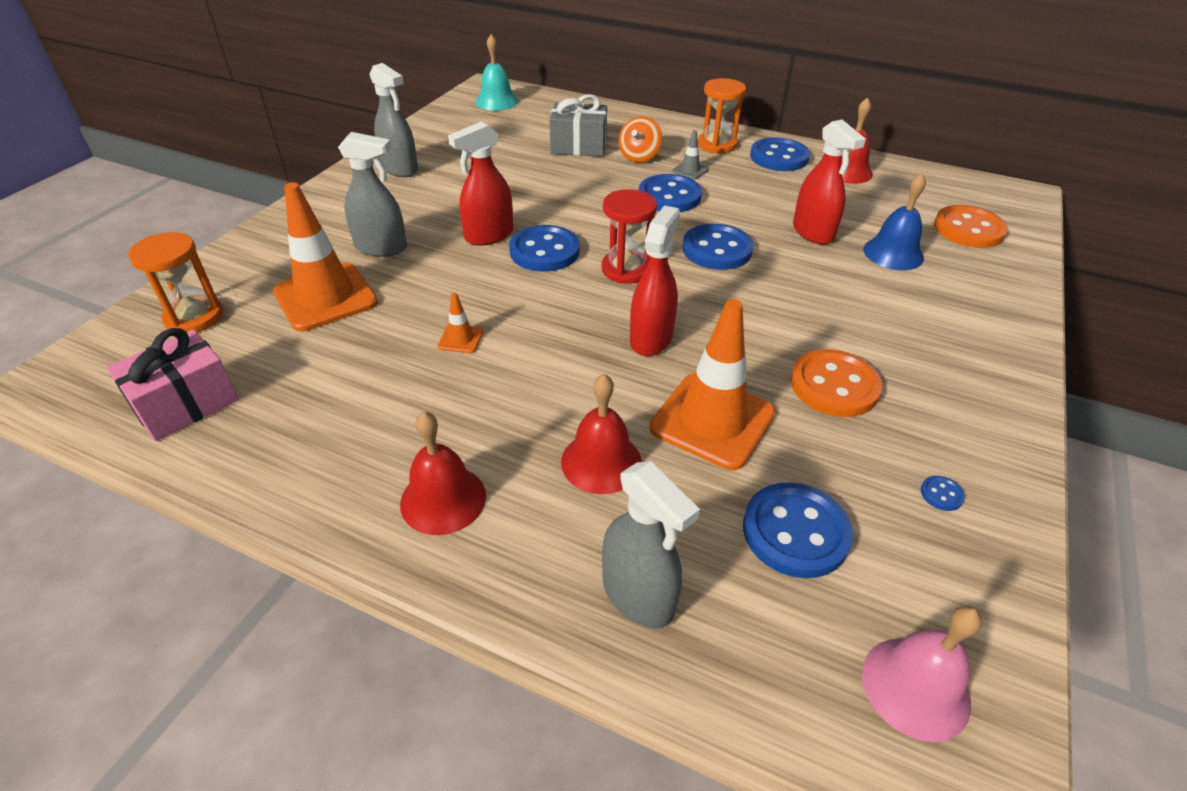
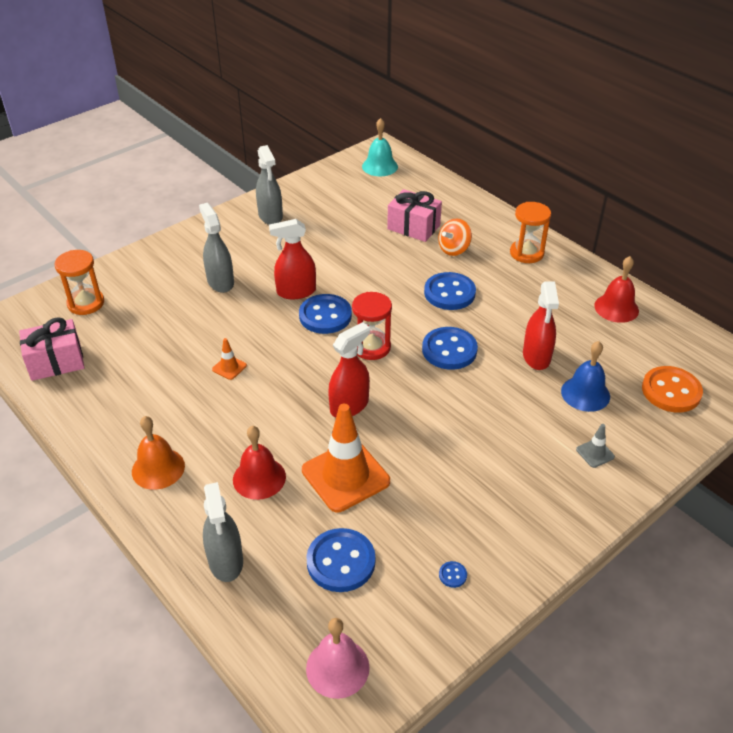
camera: 25 degrees right, 0 degrees up
orange traffic cone [273,183,378,331] -> none
grey spray bottle [338,132,407,257] -> grey spray bottle turned 150 degrees counterclockwise [199,203,234,293]
red bell [400,411,486,535] -> orange bell [132,416,185,490]
grey gift [549,94,607,157] -> pink gift [387,189,442,242]
grey traffic cone [672,130,708,180] -> grey traffic cone moved to [576,424,615,468]
blue button [750,137,810,171] -> none
orange button [791,349,882,417] -> none

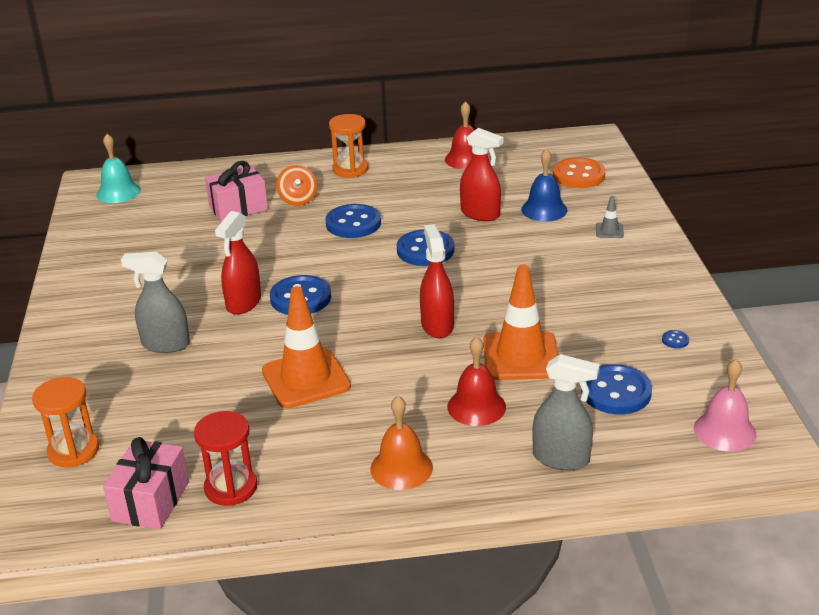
camera: 55 degrees left, 10 degrees down
orange traffic cone [212,338,247,380] -> orange traffic cone [262,286,351,408], size x2.33
grey spray bottle [256,145,283,225] -> none
red hourglass [352,292,392,360] -> red hourglass moved to [194,411,257,506]

